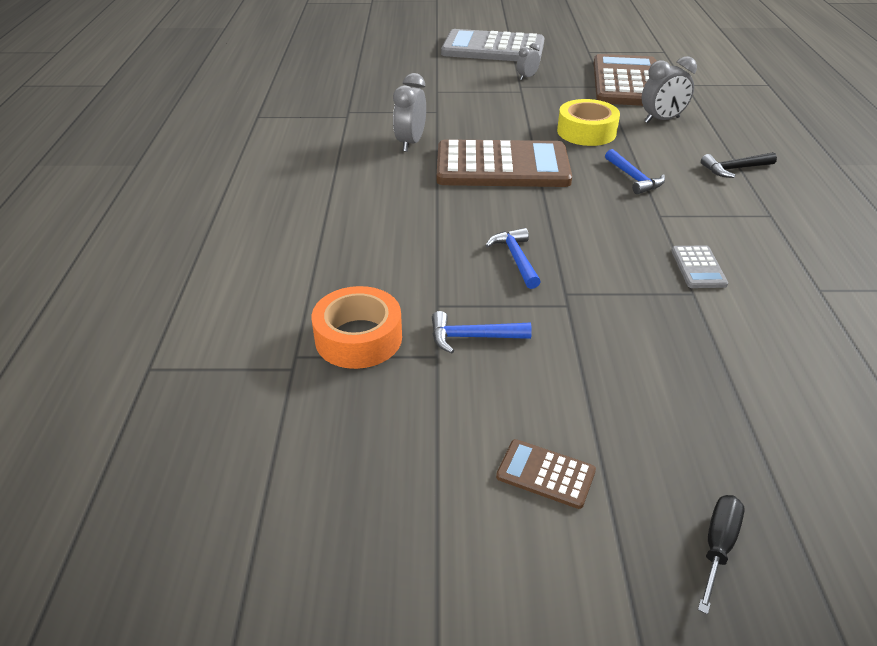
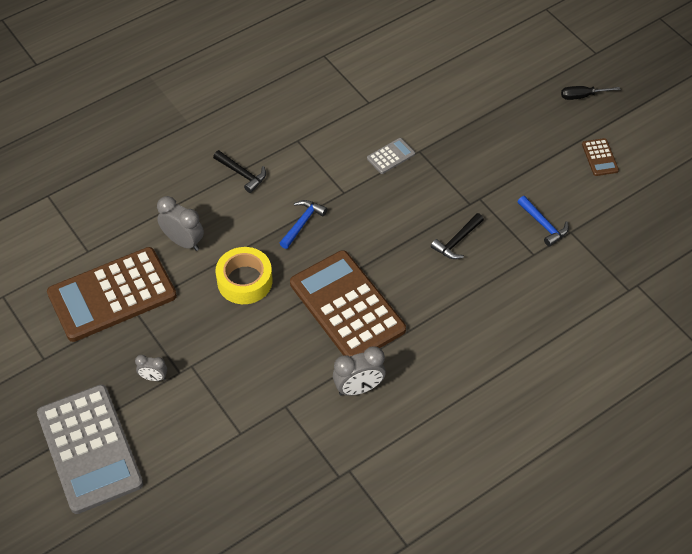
camera: 125 degrees left, 15 degrees up
orange tape [312,286,402,369] -> none
blue hammer [485,228,541,289] -> black hammer [431,213,484,259]

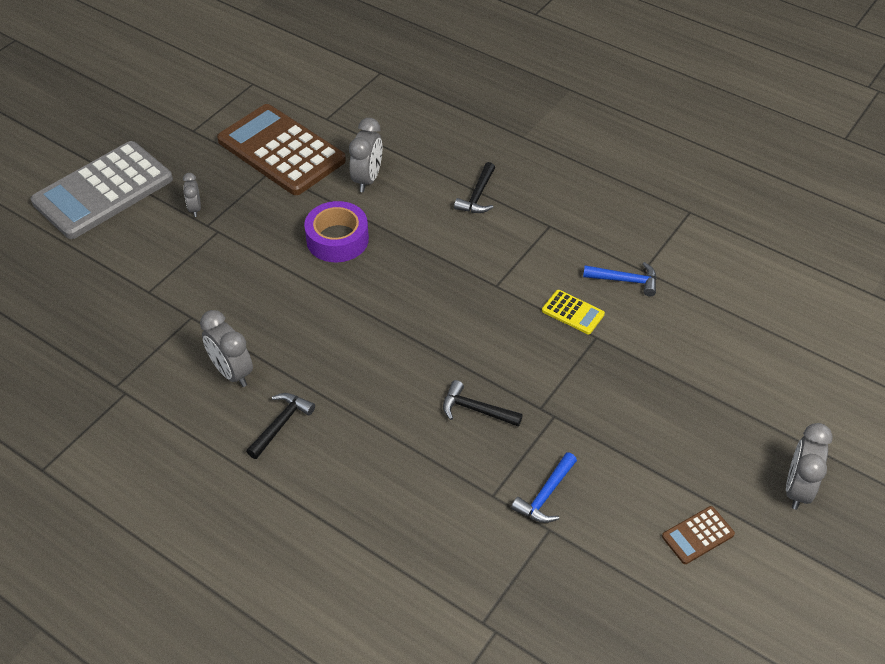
camera: 70 degrees right, 5 degrees down
yellow tape [216,247,272,304] -> purple tape [304,201,369,262]
blue hammer [280,200,327,249] -> blue hammer moved to [583,262,657,296]
brown calculator [290,250,406,356] -> none
grey calculator [367,138,415,174] -> yellow calculator [542,290,605,334]
black screwdriver [561,86,620,100] -> grey clock [786,423,833,510]
none -> black hammer [246,393,315,459]

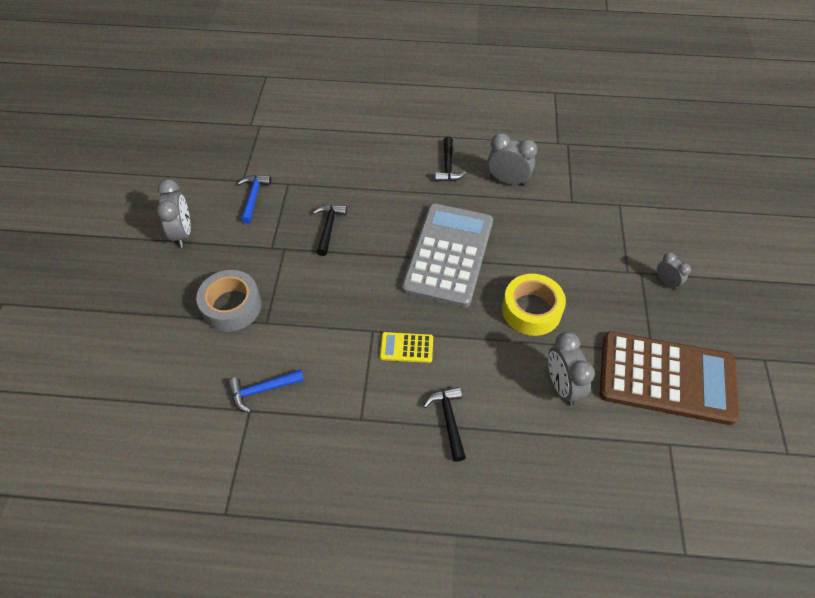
camera: 150 degrees right, 5 degrees up
grey calculator [31,141,173,239] -> grey calculator moved to [402,203,493,308]
purple tape [304,201,369,262] -> yellow tape [502,274,566,336]
black hammer [443,380,523,427] -> black hammer turned 75 degrees counterclockwise [313,205,347,256]
yellow calculator [542,290,605,334] -> yellow calculator moved to [380,332,433,363]
brown calculator [662,506,735,564] -> none
grey clock [786,423,833,510] -> grey clock moved to [157,179,191,248]
none -> grey tape [196,270,262,332]

